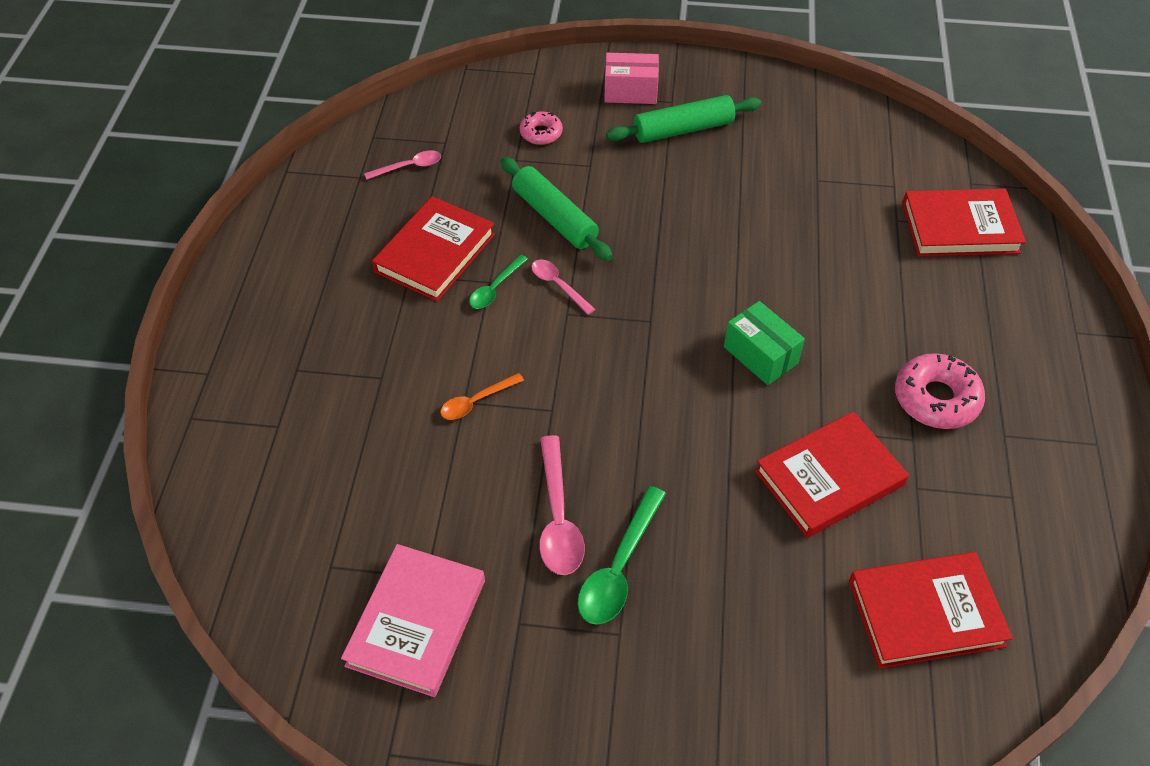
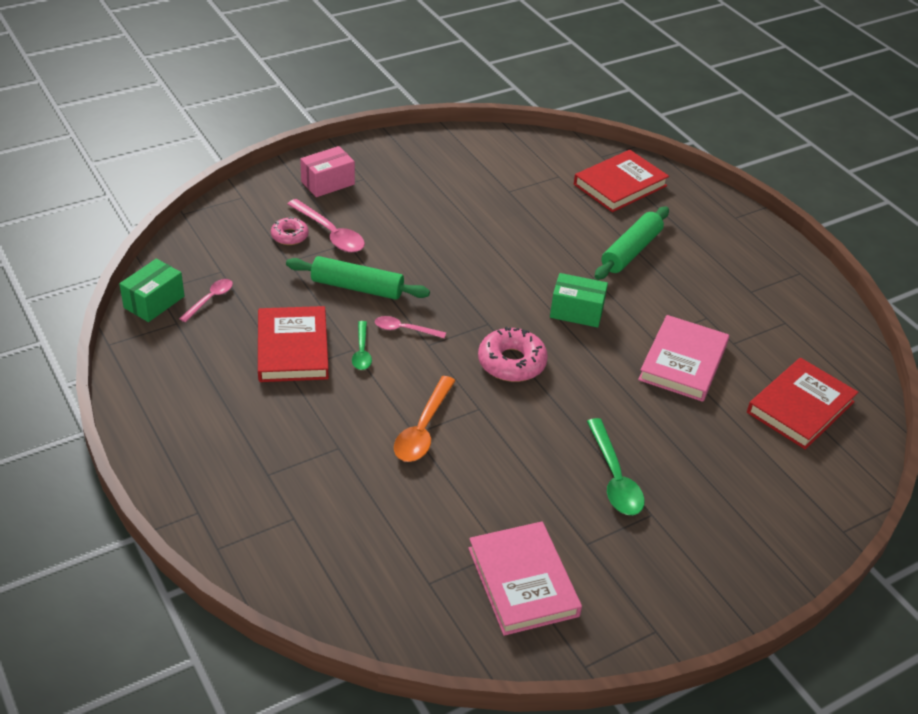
camera: 40 degrees left, 10 degrees down
orange spoon [440,373,524,420] -> orange spoon [394,376,456,462], size x1.65
pink spoon [539,435,585,575] -> pink spoon moved to [288,199,365,252]
green rolling pin [606,95,761,143] -> green rolling pin moved to [595,207,669,280]
red book [755,411,909,538] -> pink book [638,315,729,402]
pink donut [895,353,985,429] -> pink donut moved to [478,327,548,382]
none -> green box [119,259,184,322]

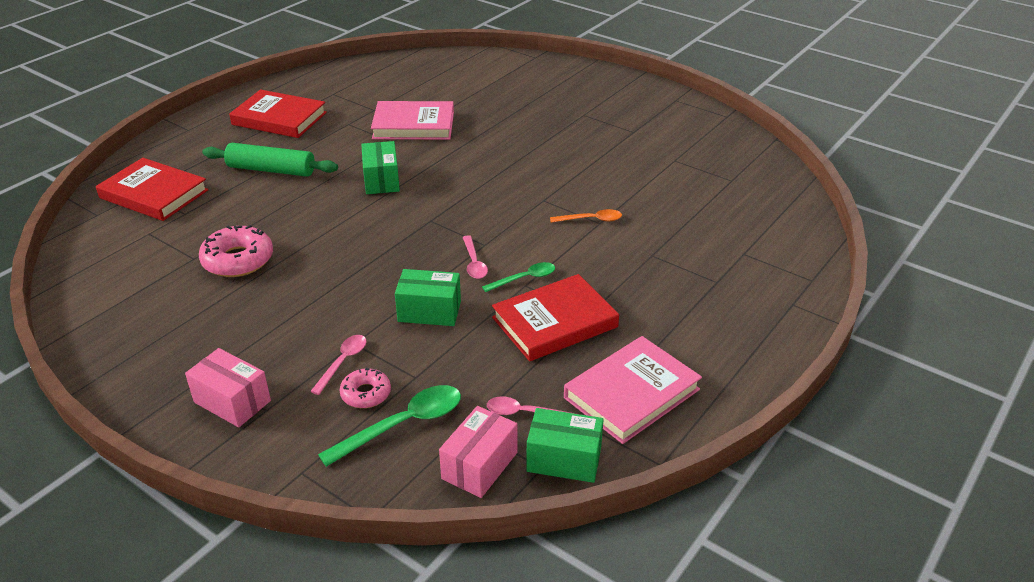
camera: 110 degrees left, 5 degrees down
green rolling pin [286,256,430,300] -> green box [395,269,461,326]
pink spoon [288,199,365,252] -> pink spoon [310,335,366,395], size x0.61
orange spoon [394,376,456,462] -> orange spoon [550,209,622,223], size x0.61
pink book [468,522,582,636] -> pink book moved to [564,336,702,444]
pink donut [478,327,548,382] -> pink donut moved to [199,225,273,277]
green spoon [587,418,645,515] -> green spoon moved to [318,385,461,467]
red book [747,358,858,449] -> red book moved to [229,90,327,138]
none -> pink box [439,406,517,498]

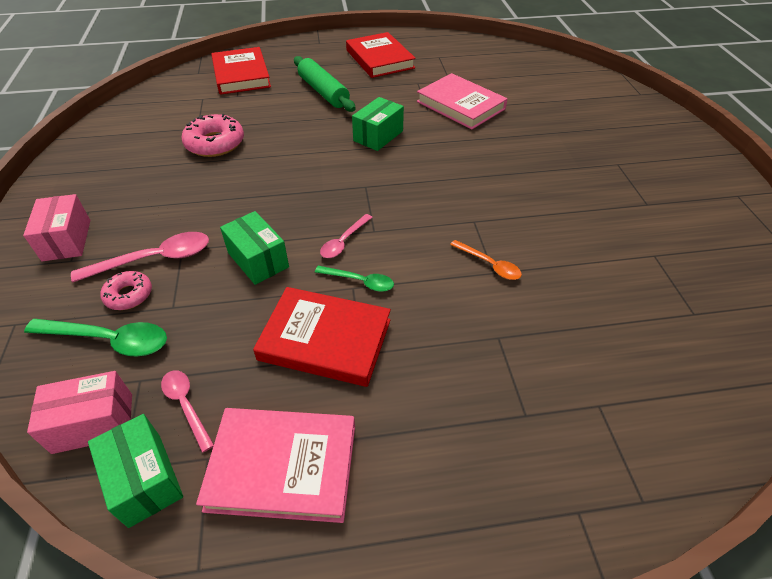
camera: 45 degrees right, 10 degrees up
pink spoon [310,335,366,395] -> pink spoon [71,232,209,282], size x1.65

